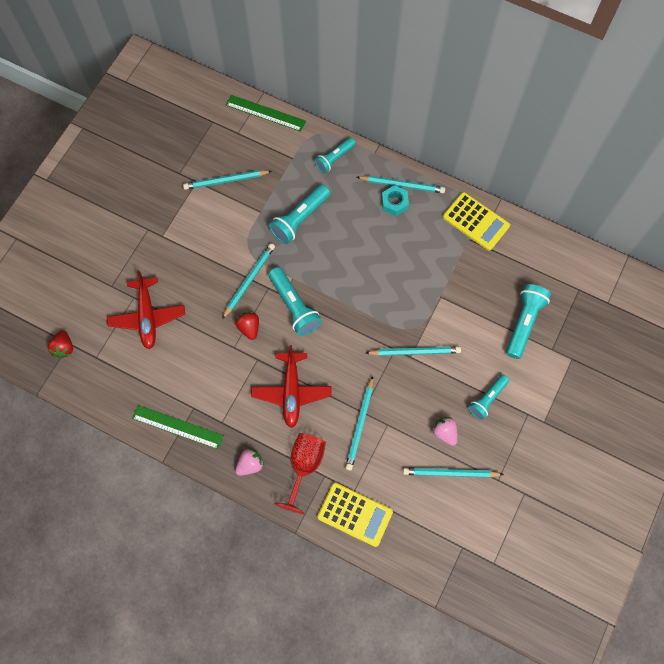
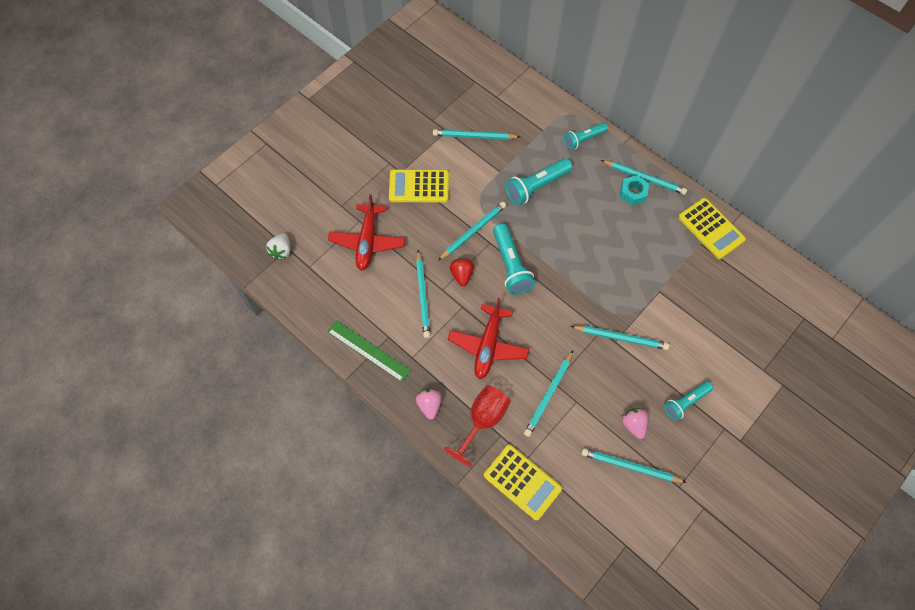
camera: 15 degrees right, 5 degrees down
red strawberry [47,330,73,358] -> white strawberry [266,234,290,260]
green ruler [226,95,306,132] -> none
pink strawberry [235,449,264,476] -> pink strawberry turned 75 degrees counterclockwise [416,388,442,420]
turquoise flashlight [506,284,551,359] -> none
none -> yellow calculator [389,170,449,202]
none -> turquoise pencil [416,250,431,338]

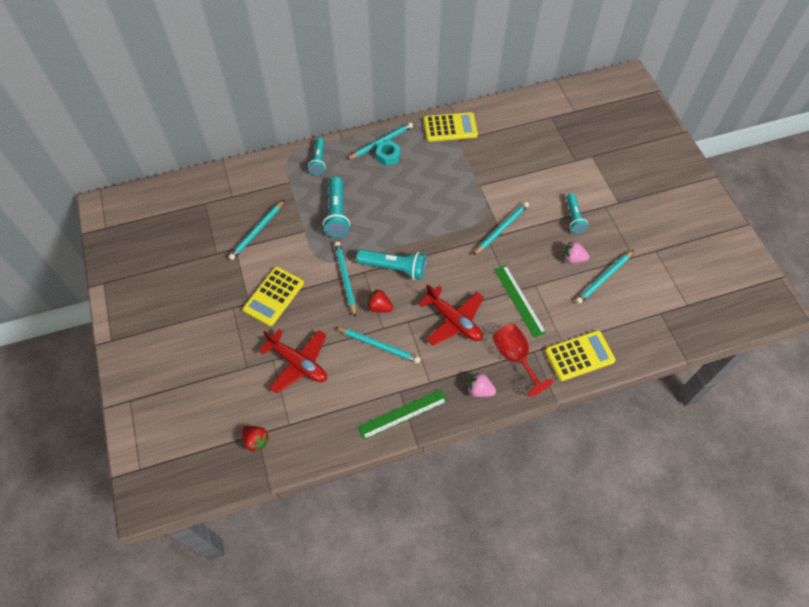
camera: 60 degrees left, 5 degrees down
white strawberry [266,234,290,260] -> red strawberry [242,426,270,453]
turquoise pencil [524,350,573,437] -> green ruler [494,265,546,338]

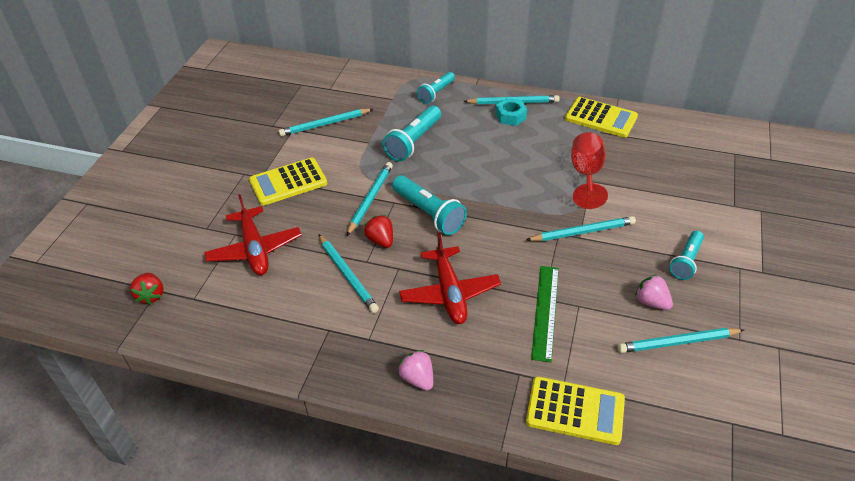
camera: 35 degrees right, 15 degrees down
green ruler [358,389,448,440] -> none
red goblet [492,323,554,397] -> red goblet moved to [571,132,608,209]

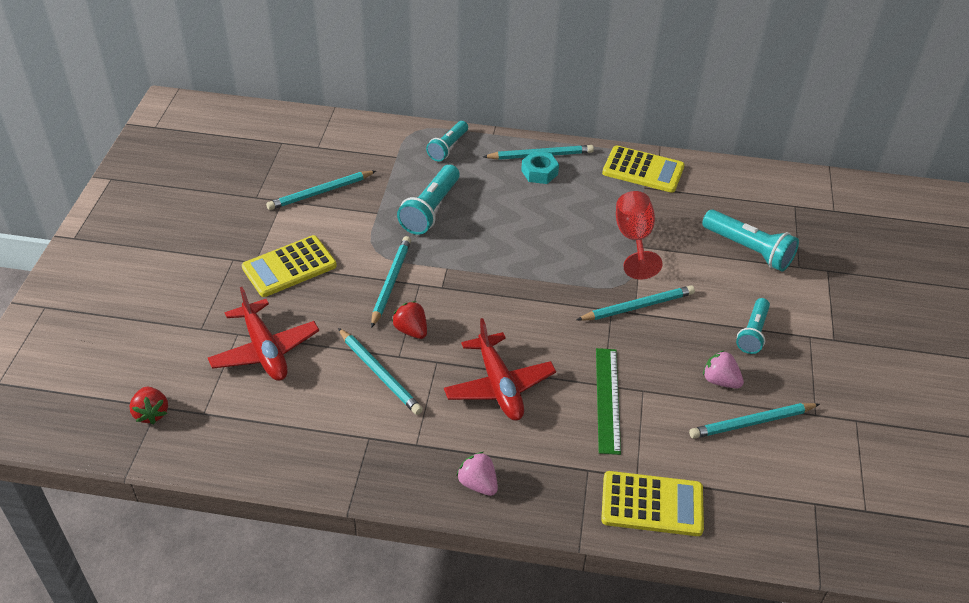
camera: 10 degrees left, 0 degrees up
turquoise flashlight [392,175,467,235] -> turquoise flashlight moved to [702,210,799,272]

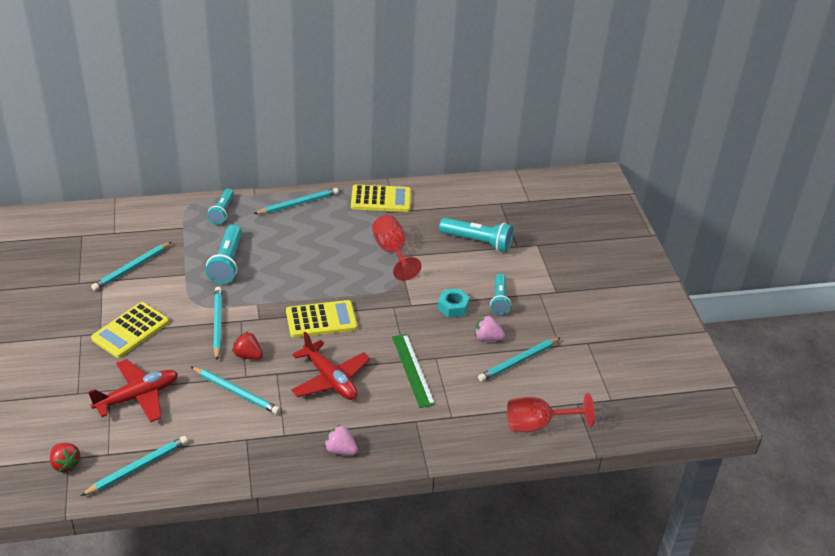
camera: 20 degrees left, 5 degrees down
red plane [208,287,319,381] -> red plane turned 75 degrees counterclockwise [88,359,178,422]
turquoise nut [521,151,559,184] -> turquoise nut moved to [437,288,470,318]
turquoise pencil [577,285,695,321] -> turquoise pencil moved to [81,436,188,496]
yellow calculator [601,471,704,536] -> yellow calculator moved to [286,300,357,338]
none -> red goblet [507,393,595,432]

